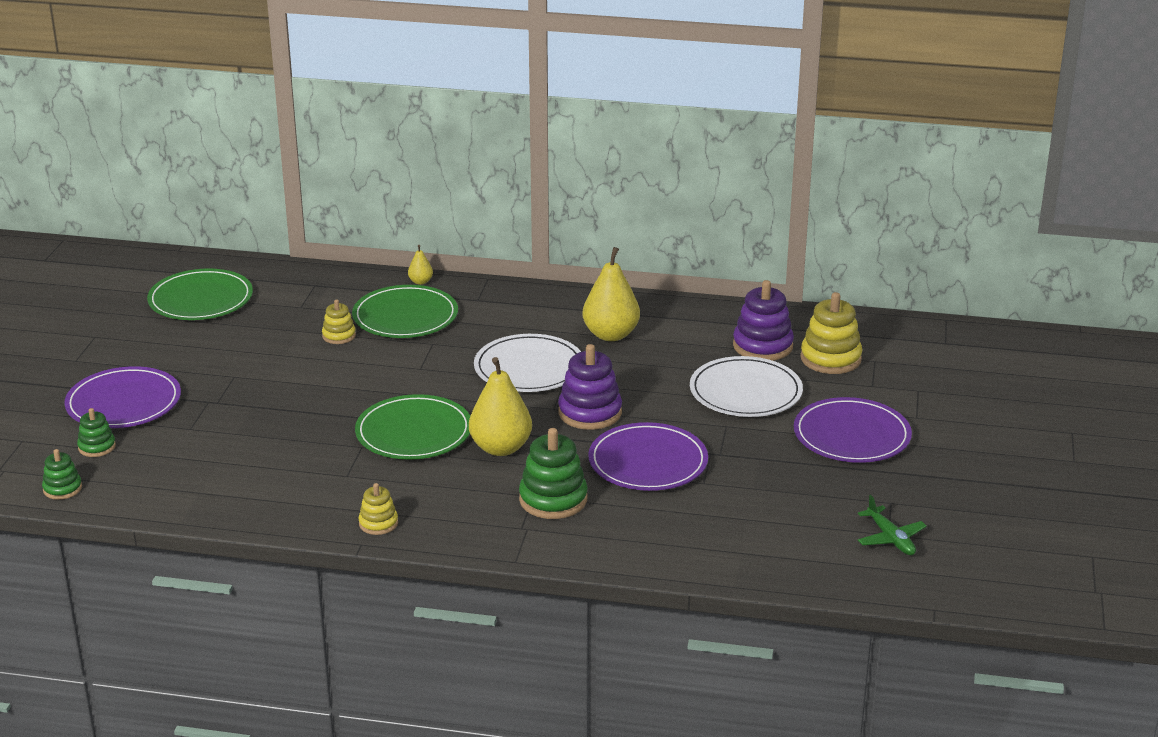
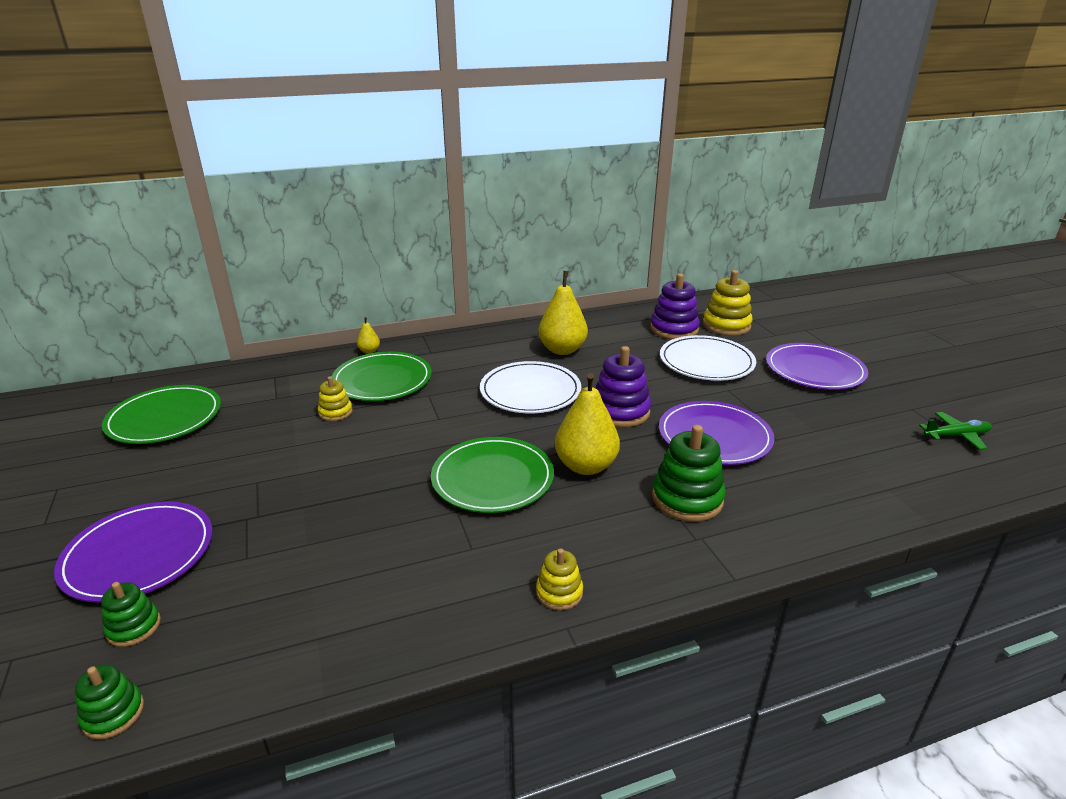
camera: 30 degrees left, 0 degrees up
green plane [858,495,927,555] -> green plane turned 45 degrees counterclockwise [919,412,992,450]

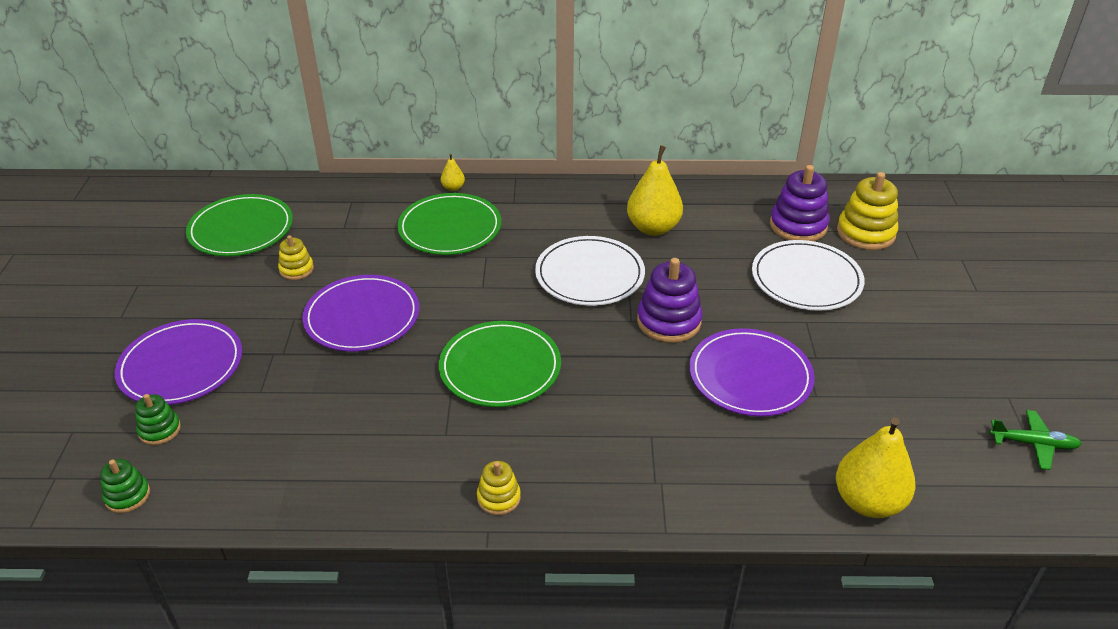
camera: 20 degrees right, 10 degrees up
yellow stacking toy [318,376,353,421] -> yellow stacking toy moved to [278,235,314,280]
yellow pear [555,373,620,475] -> yellow pear moved to [836,418,916,518]
green stacking toy [652,425,726,522] -> none
purple plate [766,343,868,390] -> purple plate moved to [302,275,419,352]

